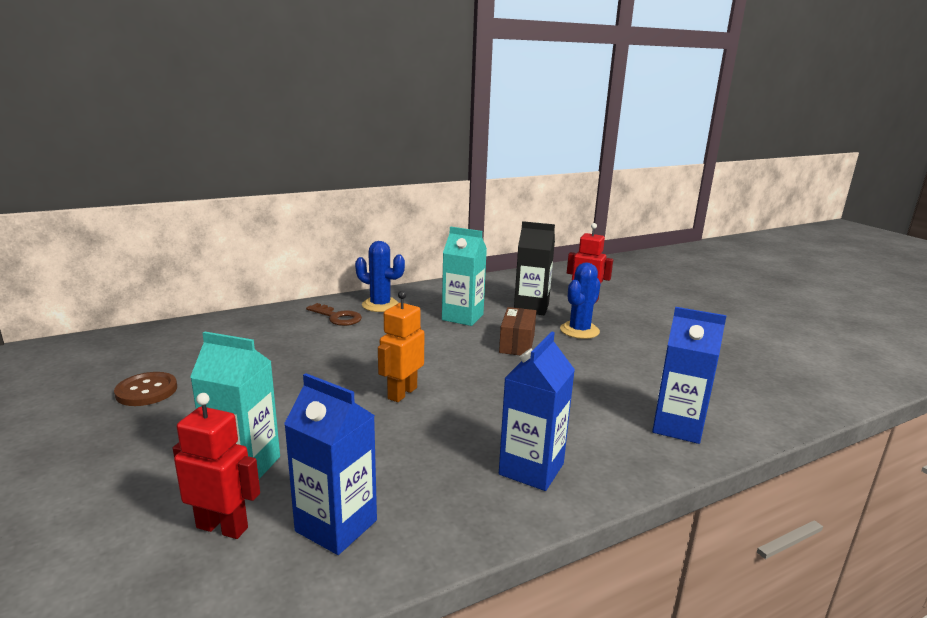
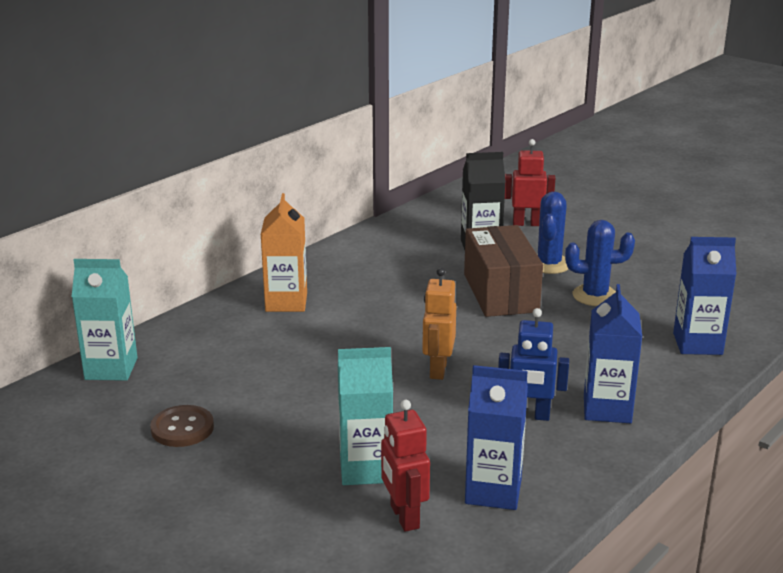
camera: 20 degrees left, 5 degrees up
red robot [173,393,260,539] -> red robot turned 105 degrees counterclockwise [381,400,430,532]
brown key [306,303,362,326] -> orange carton [261,193,307,312]
blue cactus [355,241,405,312] -> blue cactus moved to [565,220,635,306]
turquoise carton [442,227,487,326] -> turquoise carton moved to [72,259,138,381]
brown box [499,307,536,356] -> brown box [464,225,543,317], size x1.69
none -> blue robot [498,308,569,421]

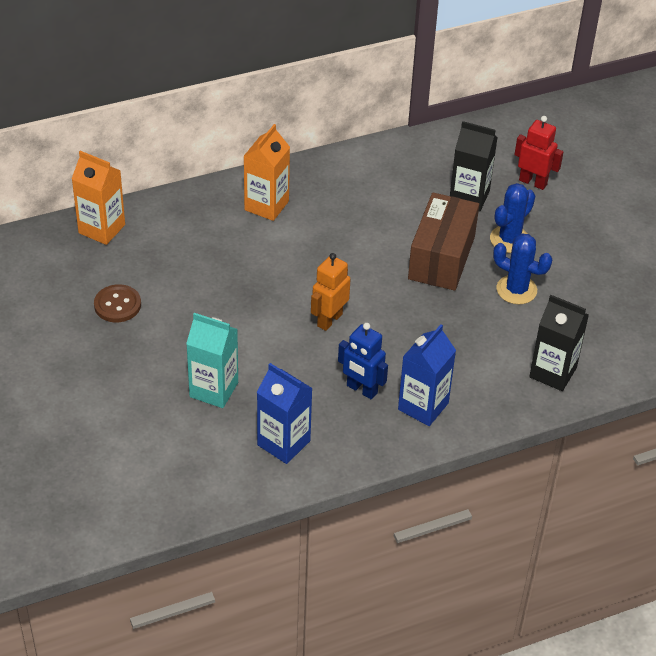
camera: 25 degrees right, 20 degrees up
turquoise carton [72,259,138,381] -> orange carton [72,151,125,245]
red robot [381,400,430,532] -> none
blue carton [673,237,737,355] -> black carton [529,295,589,391]

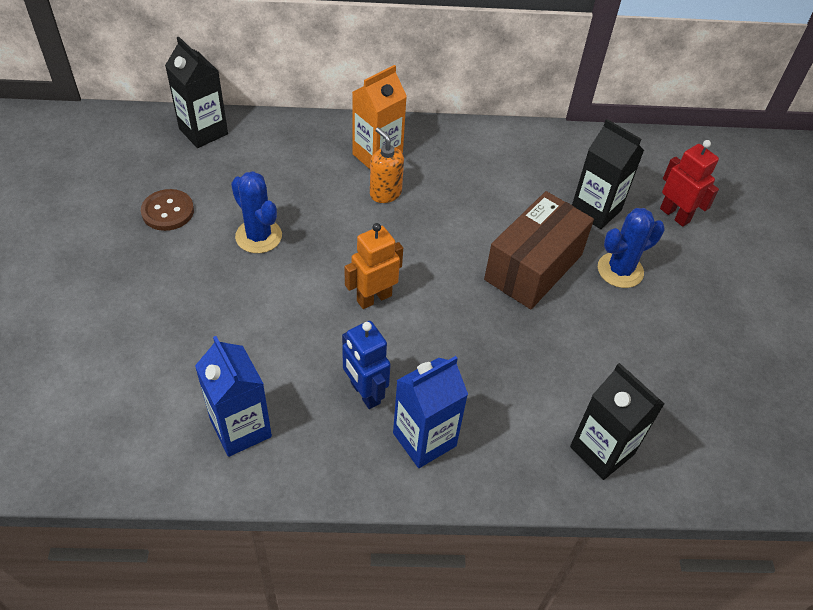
camera: 20 degrees right, 5 degrees up
orange carton [72,151,125,245] -> black carton [165,36,228,148]
turquoise carton [186,313,238,408] -> none
blue cactus [493,234,552,304] -> blue cactus moved to [231,171,282,253]
none -> orange soap dispenser [370,127,404,203]

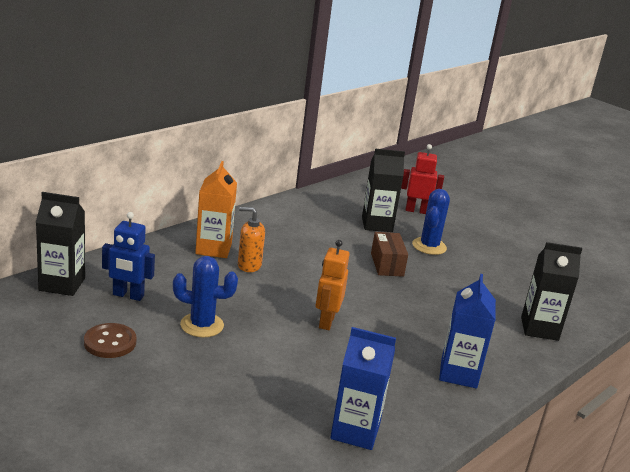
camera: 45 degrees left, 25 degrees down
blue robot [342,321,391,409] -> blue robot moved to [102,212,155,301]
brown box [484,191,594,309] -> brown box [371,232,408,277], size x0.59

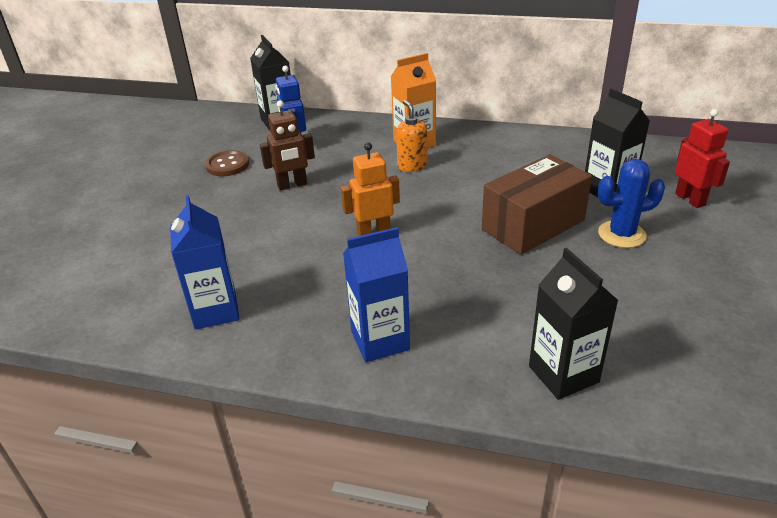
camera: 65 degrees right, 10 degrees up
blue cactus [173,256,238,337] -> brown robot [260,100,315,190]
brown box [371,232,408,277] -> brown box [482,155,592,255], size x1.69

